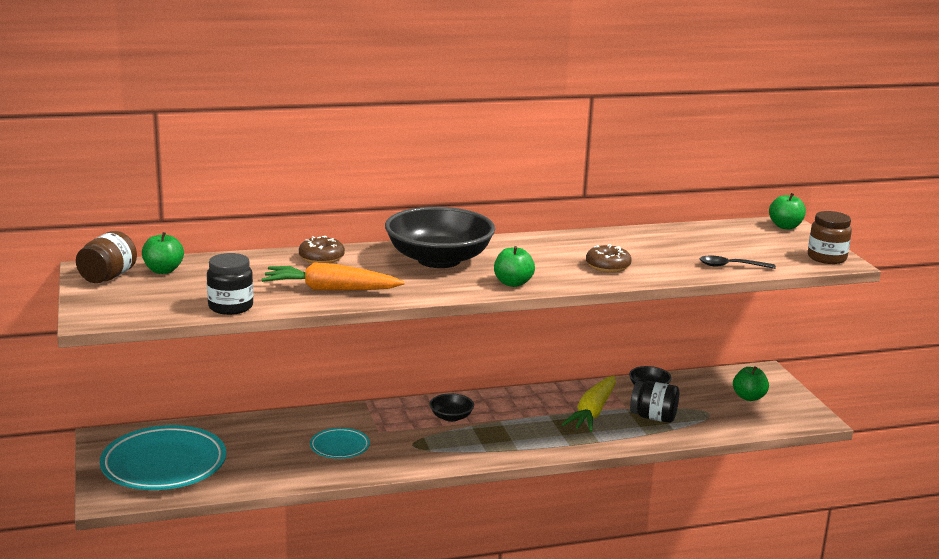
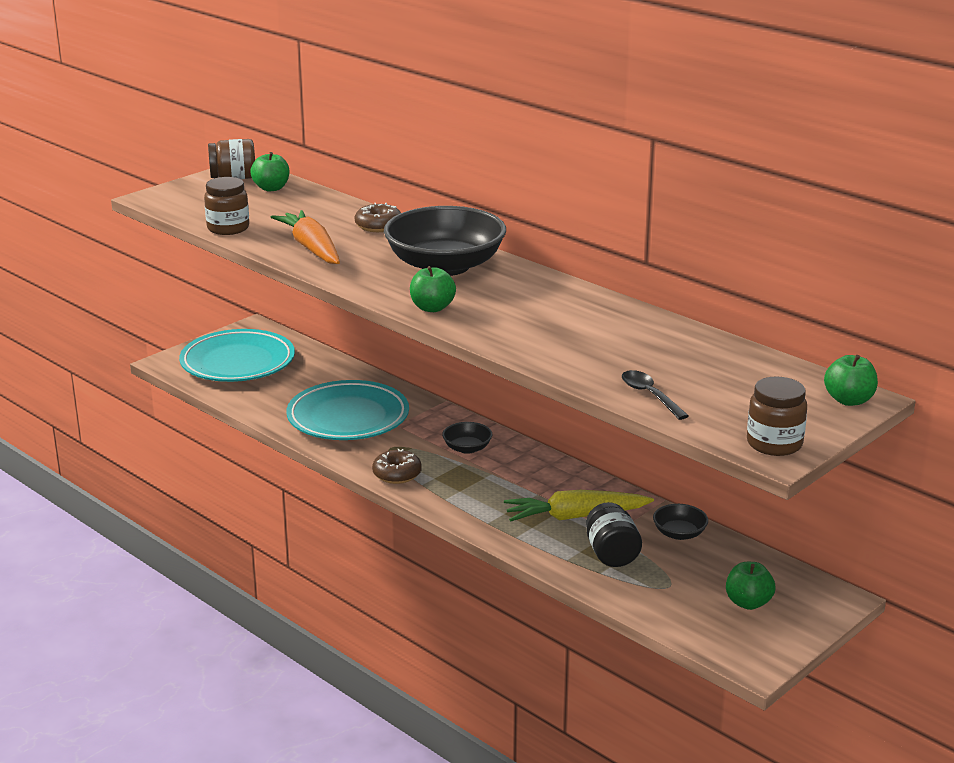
camera: 60 degrees right, 5 degrees up
black jar [207,253,253,315] -> brown jar [204,177,249,235]
turquoise plate [310,428,370,459] -> turquoise plate [287,380,409,440], size x1.99
brown donut [586,244,632,273] -> brown donut moved to [372,449,422,484]

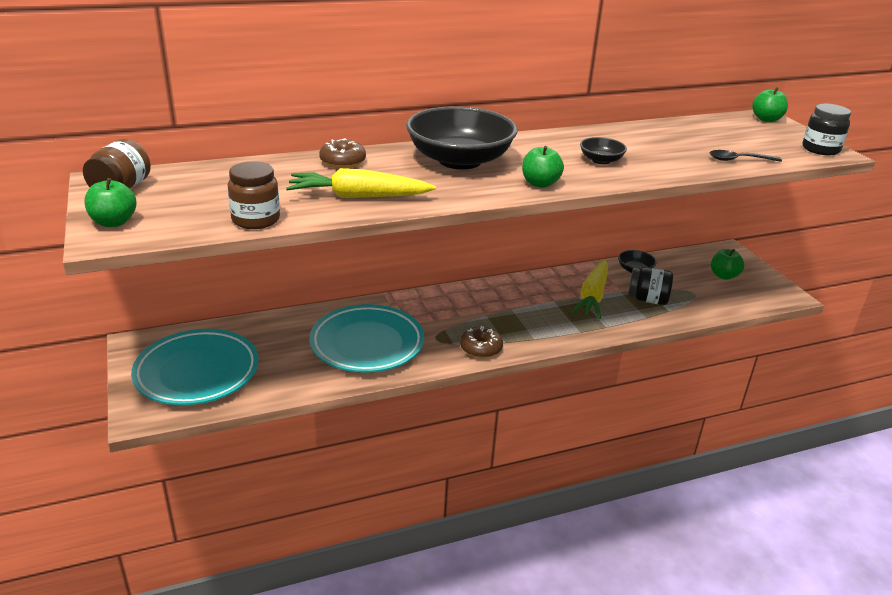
camera: 65 degrees left, 5 degrees up
green apple [250,152,290,191] -> green apple moved to [84,178,136,227]
orange carrot [271,210,340,264] -> yellow carrot [286,168,436,198]
black bowl [442,422,492,454] -> black bowl moved to [580,137,627,164]
brown jar [747,377,807,456] -> black jar [802,104,851,155]

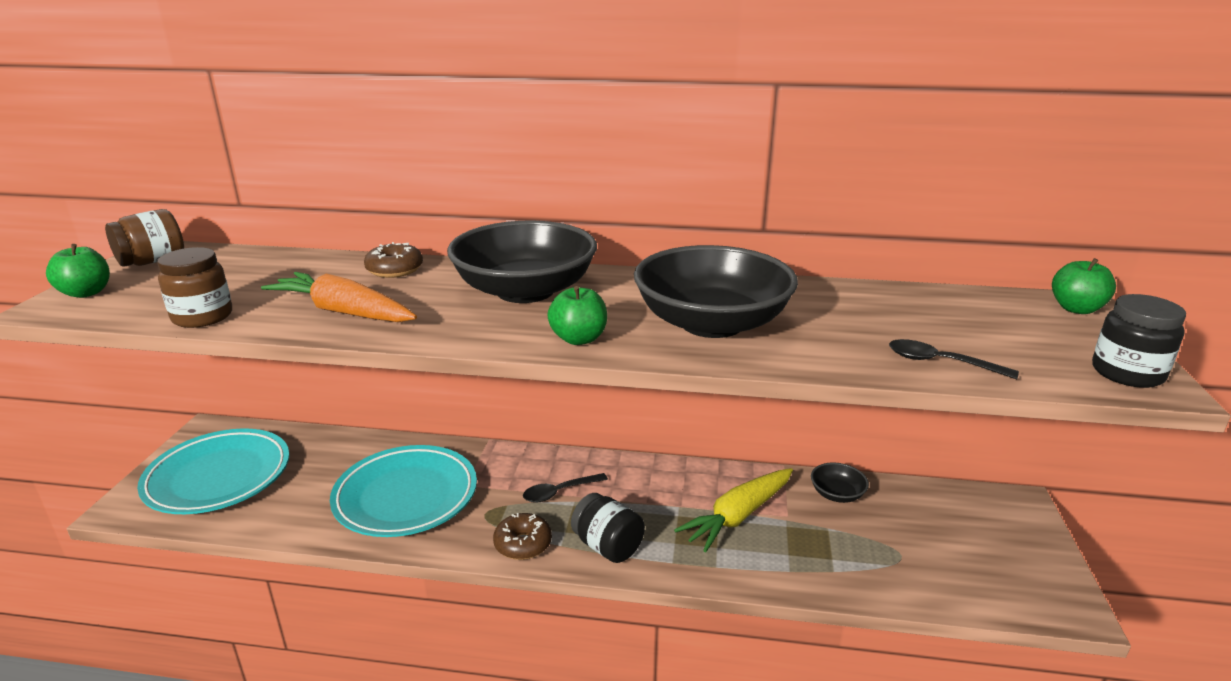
camera: 30 degrees right, 5 degrees down
yellow carrot [286,168,436,198] -> orange carrot [261,272,417,322]
black bowl [580,137,627,164] -> black bowl [634,245,798,338], size x2.30
black jar [628,267,673,305] -> black jar moved to [571,493,645,563]
green apple [711,249,744,280] -> none
none -> black spoon [523,473,608,503]

